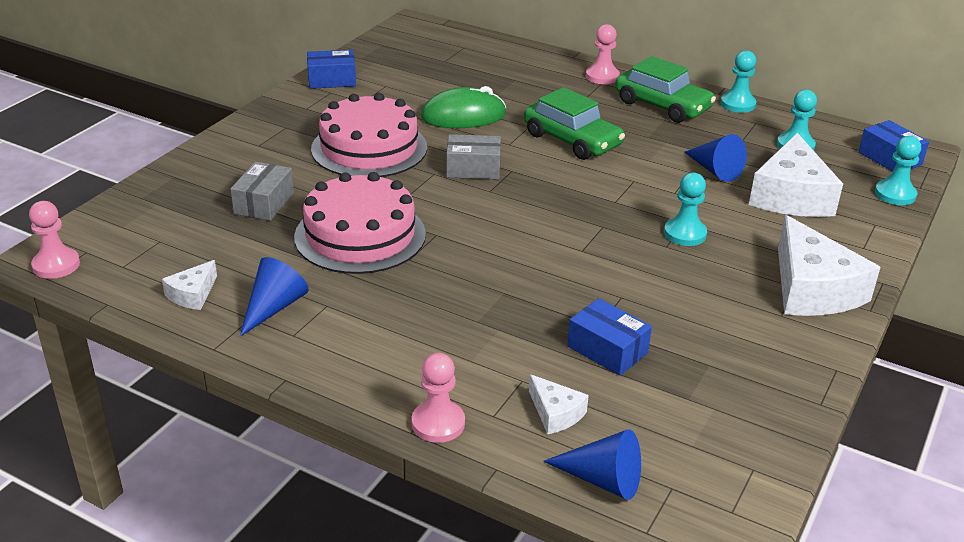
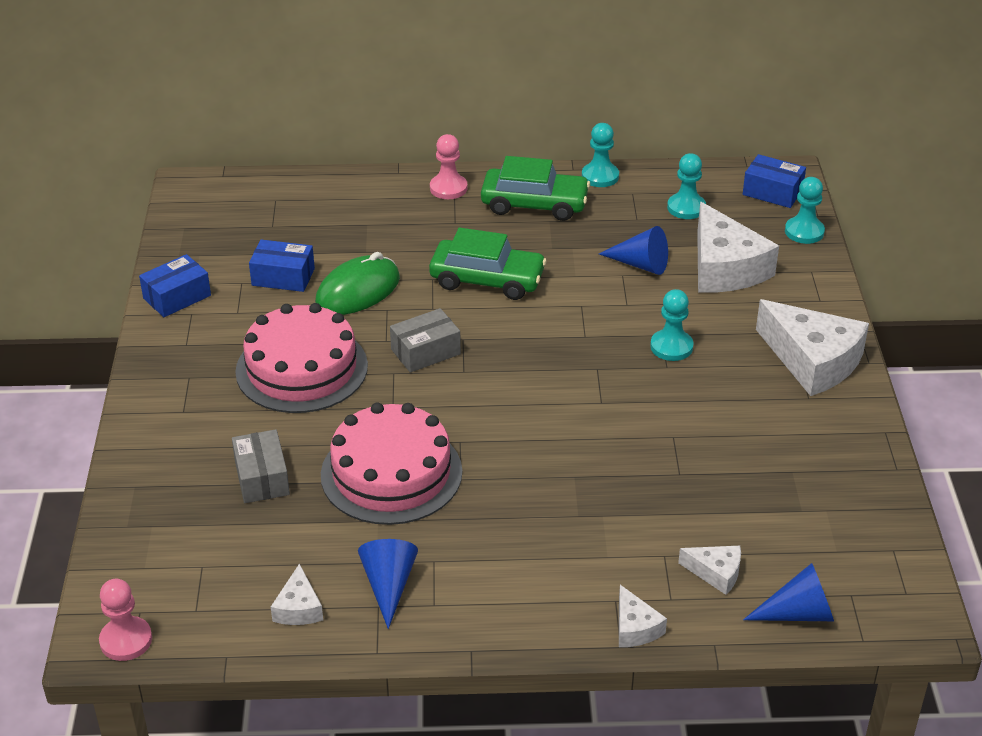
camera: 30 degrees left, 5 degrees up
pink pawn [412,353,465,443] -> white cheese [619,585,667,647]
blue box [567,298,652,376] -> blue box moved to [249,240,315,292]

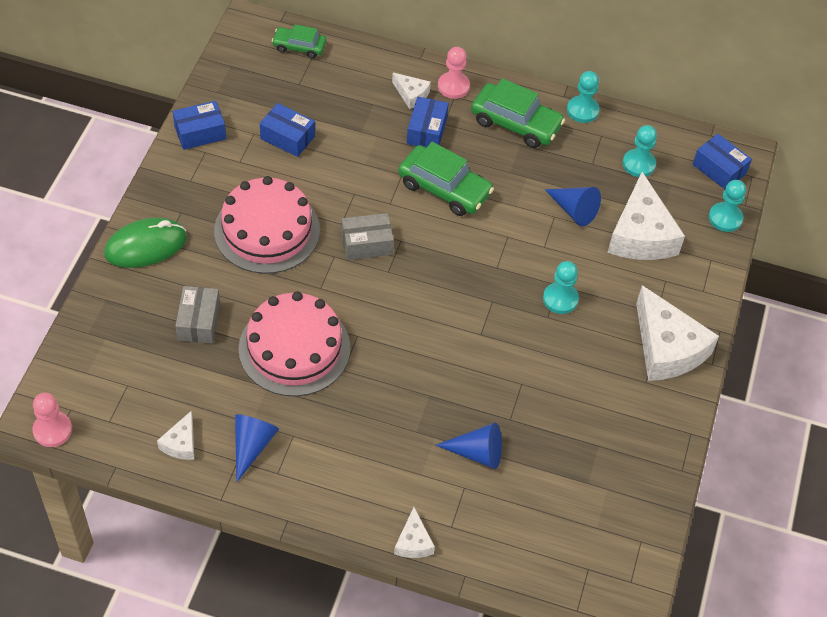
camera: 15 degrees right, 15 degrees up
green mouse [315,252,400,315] -> green mouse moved to [104,218,187,268]
white cheese [678,546,741,595] -> white cheese moved to [392,73,431,109]
blue cone [743,563,834,621] -> blue cone moved to [436,423,502,469]
none -> green car [272,24,326,59]
none -> blue box [407,97,449,148]

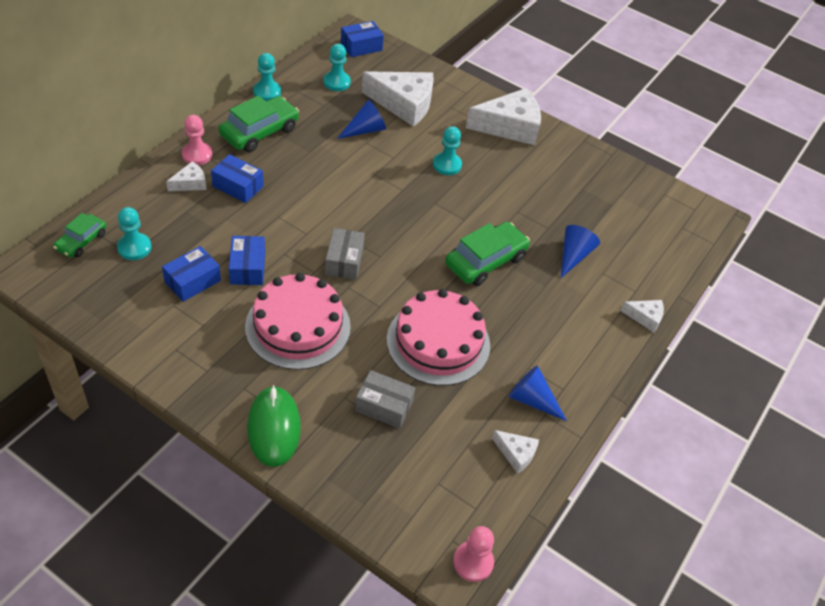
camera: 75 degrees left, 5 degrees down
blue box [173,101,226,150] -> blue box moved to [229,236,265,285]
green car [398,142,494,216] -> green car moved to [445,222,530,286]
turquoise pawn [709,180,746,232] -> turquoise pawn moved to [117,207,152,260]

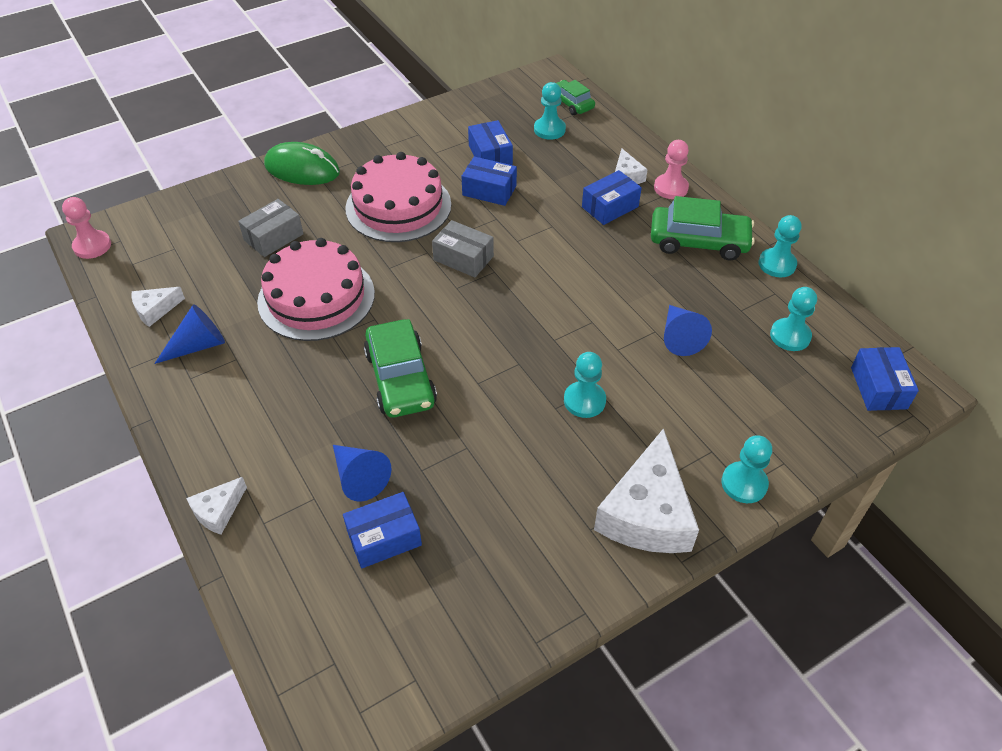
camera: 120 degrees right, 0 degrees up
green car [219,96,299,152] -> green car turned 60 degrees counterclockwise [651,196,755,260]
white cheese [362,71,434,127] -> none
none -> blue box [343,492,422,568]
none -> turquoise pawn [722,435,772,503]

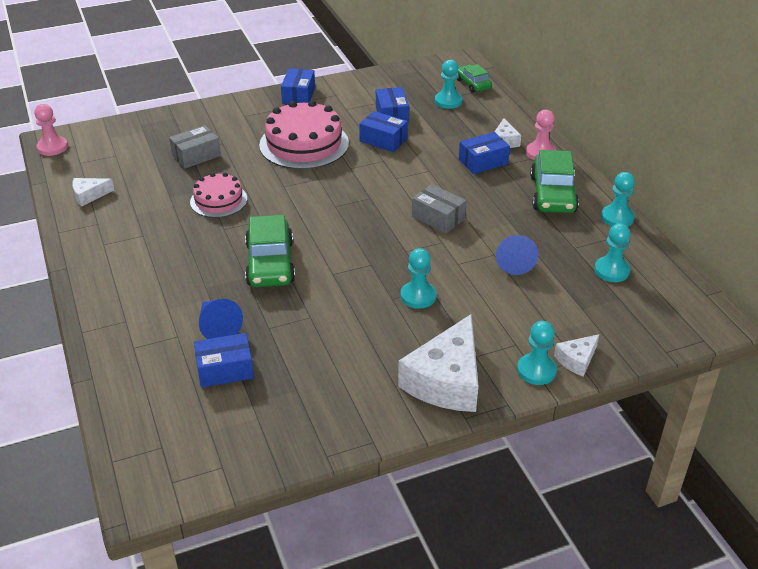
camera: 10 degrees right, 10 degrees down
blue cone [154,304,225,364] -> none
white cheese [186,477,247,535] -> white cheese moved to [554,334,599,377]
pink cake [257,238,375,341] -> pink cake [190,173,247,218], size x0.59
green mouse [264,142,340,185] -> none
grey box [432,220,494,277] -> grey box moved to [412,184,467,233]
green car [651,196,755,260] -> green car turned 75 degrees clockwise [530,150,579,213]
blue box [851,347,919,411] -> blue box moved to [281,69,315,104]

